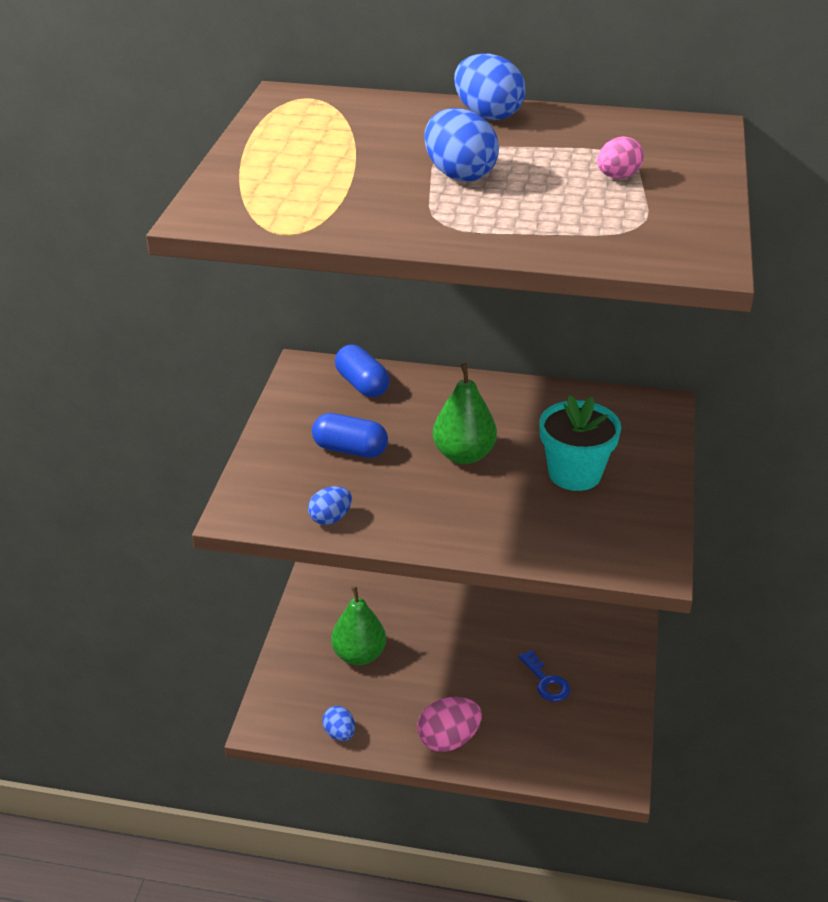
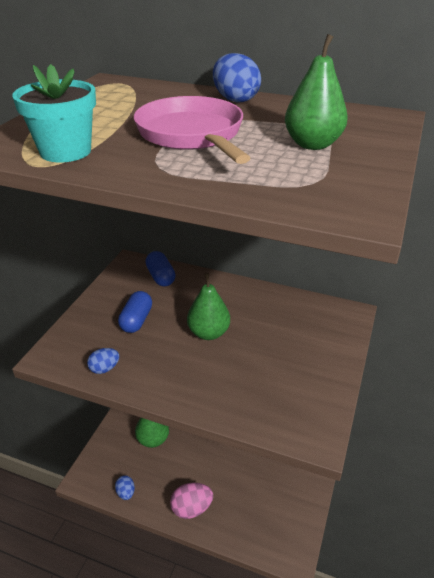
camera: 10 degrees right, 0 degrees up
blue capsule [312,413,388,458] -> blue capsule turned 75 degrees clockwise [118,291,152,333]
blue egg [424,108,499,181] -> pink pan [134,96,250,164]
blue key [518,650,570,702] -> none
turquoise flower pot [539,395,621,491] -> turquoise flower pot moved to [12,64,96,162]
pink egg [597,137,644,178] -> green pear [285,34,348,150]

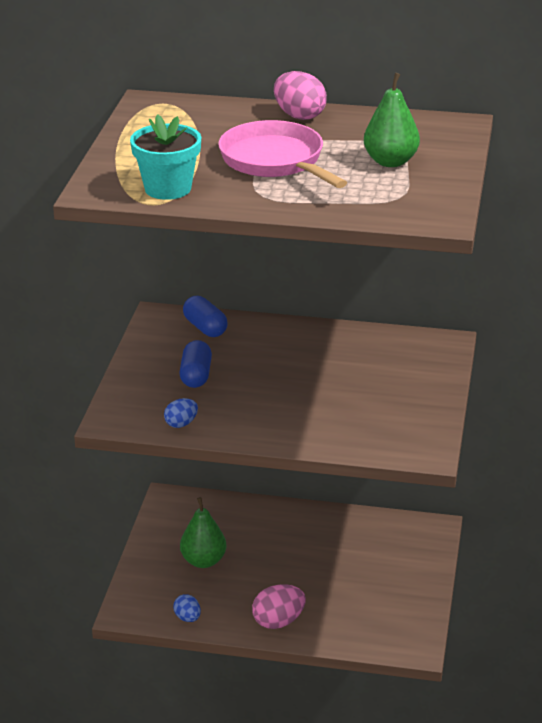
camera: 10 degrees left, 5 degrees down
green pear [187,273,230,340] -> none
blue egg [213,53,261,102] -> pink egg [274,71,327,120]

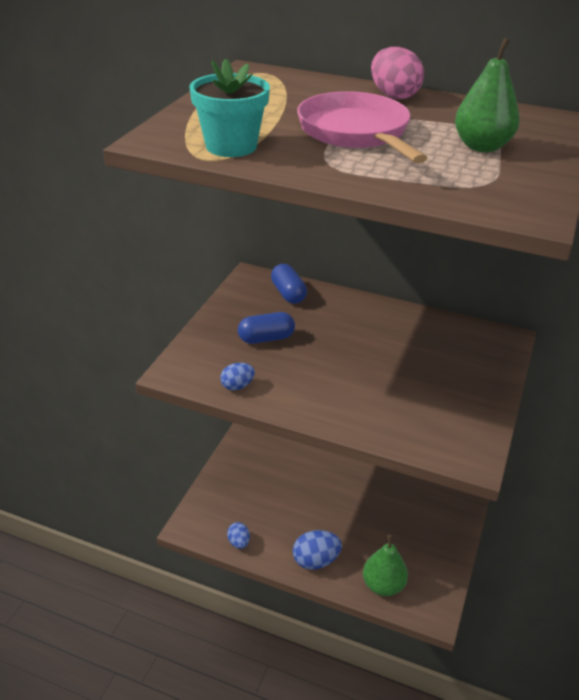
camera: 10 degrees right, 5 degrees up
blue capsule [179,340,212,388] -> blue capsule turned 60 degrees clockwise [238,312,295,344]
green pear [180,497,226,568] -> green pear moved to [363,535,408,596]
pink egg [252,584,306,629] -> blue egg [293,530,342,570]

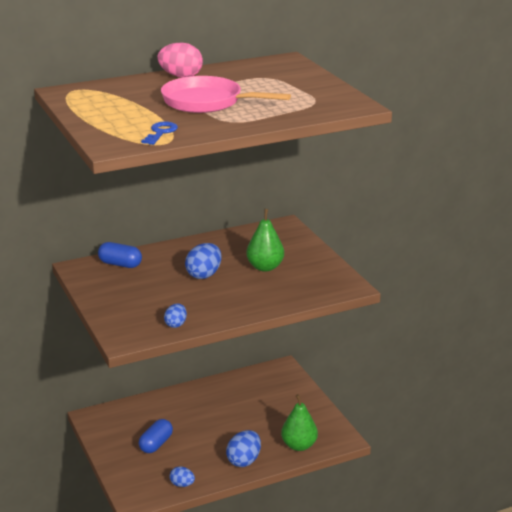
camera: 45 degrees left, 10 degrees down
turquoise flower pot [189,59,270,157] -> blue key [141,122,178,145]
blue capsule [238,312,295,344] -> blue capsule moved to [139,419,173,453]
green pear [455,38,520,152] -> green pear moved to [246,209,284,272]
none -> blue egg [185,243,221,279]

